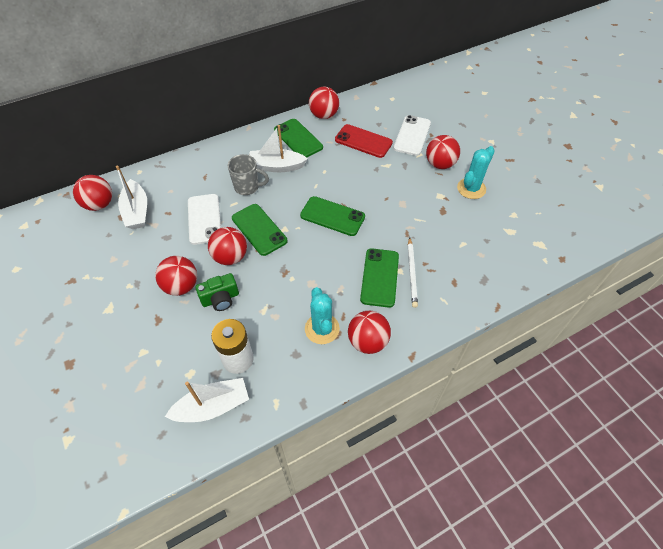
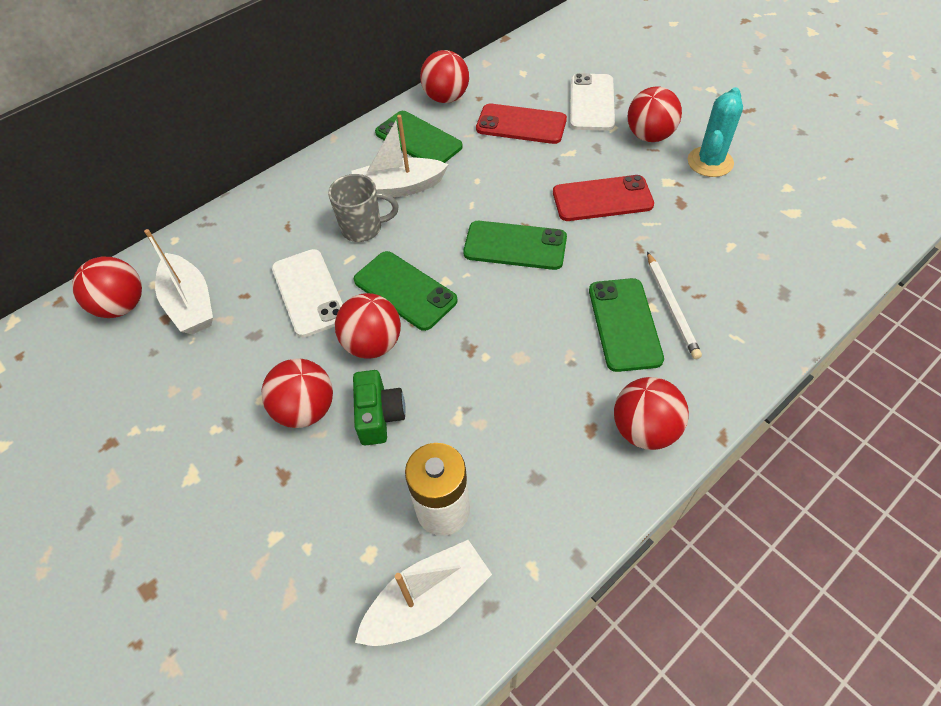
camera: 10 degrees left, 0 degrees up
green camera [195,273,239,311] -> green camera turned 60 degrees counterclockwise [353,370,406,446]
turquoise cactus [305,287,340,344] -> none
none -> red phone [553,175,654,221]

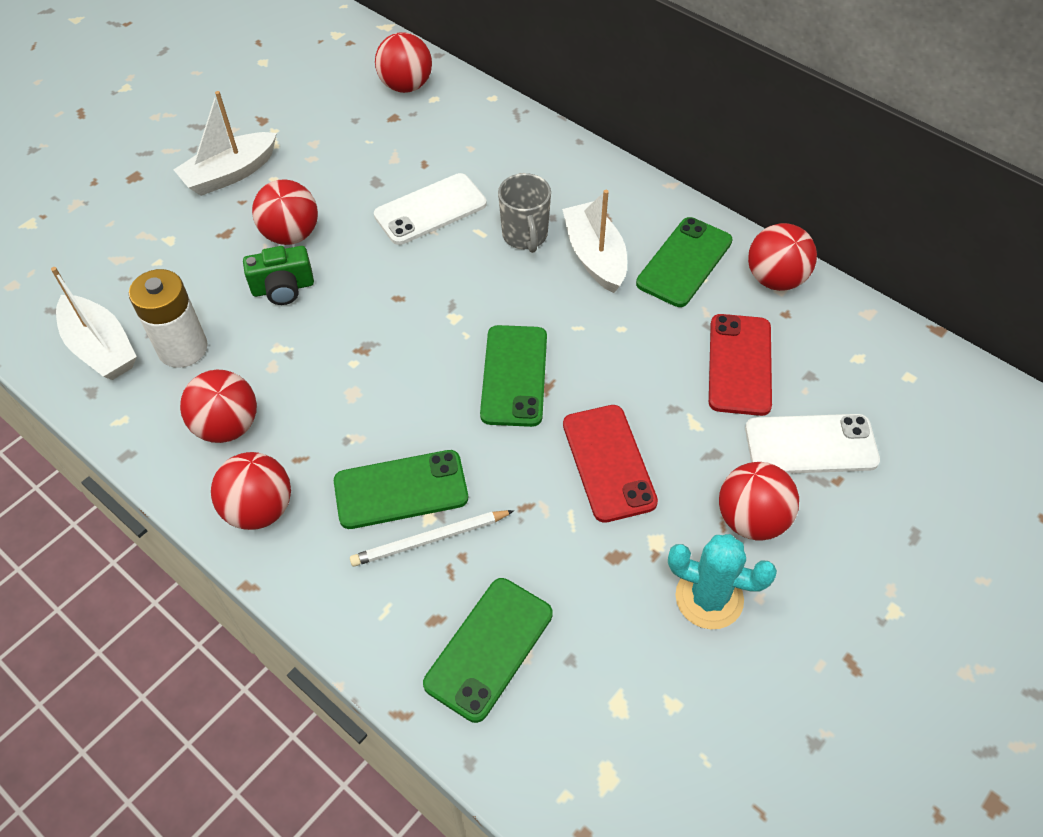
camera: 80 degrees right, 0 degrees up
white boat [144,229,213,334] -> white boat moved to [173,91,277,196]
red ball [335,293,401,359] -> red ball moved to [180,370,257,443]
green phone [354,251,458,331] -> green phone moved to [423,578,553,723]

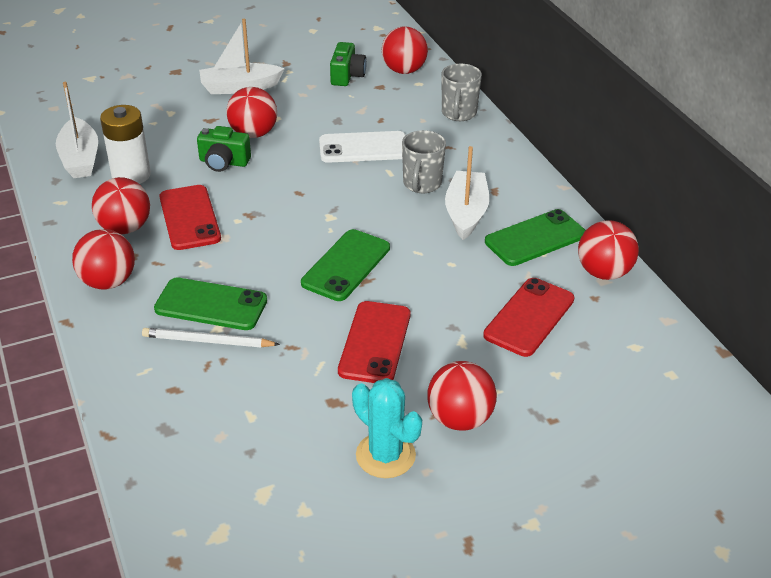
camera: 25 degrees right, 15 degrees down
green phone [423,578,553,723] -> none
white phone [745,414,880,474] -> none
none -> red phone [159,185,221,250]
none -> green camera [330,42,366,86]
none -> grey mug [442,64,482,121]

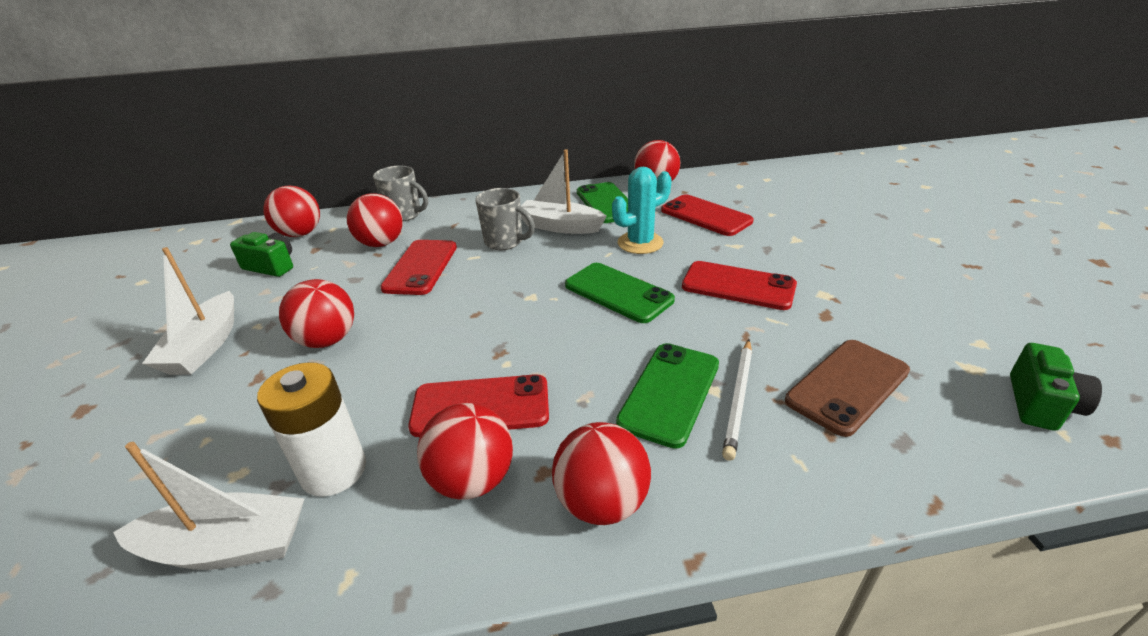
camera: 75 degrees left, 5 degrees down
green camera [197,126,251,172] -> green camera moved to [1010,343,1102,431]
white phone [319,131,406,163] -> red phone [380,240,457,295]
turquoise cactus [352,378,422,478] -> turquoise cactus moved to [612,167,672,254]
red ball [427,361,497,431] -> red ball moved to [347,193,403,247]
none -> brown phone [785,340,910,437]

